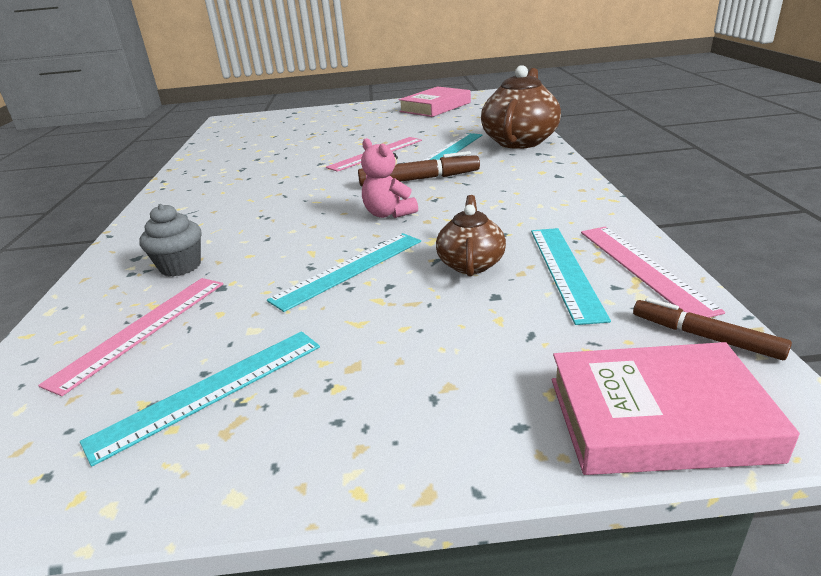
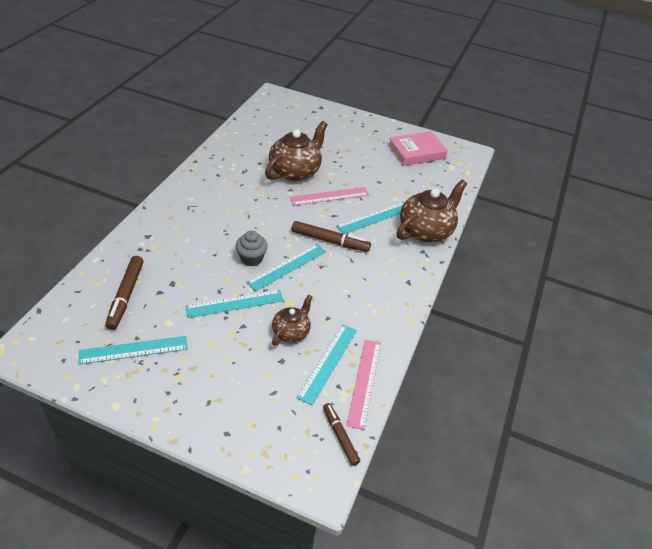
camera: 20 degrees right, 15 degrees up
pink ruler [38,278,223,396] -> brown marker [105,256,144,330]
grey cupcake [139,204,201,277] -> grey cupcake moved to [236,230,268,267]
pink teddy bear [361,138,418,218] -> turquoise ruler [247,244,326,291]
pink book [552,342,800,475] -> none
none -> brown teapot [265,121,328,181]

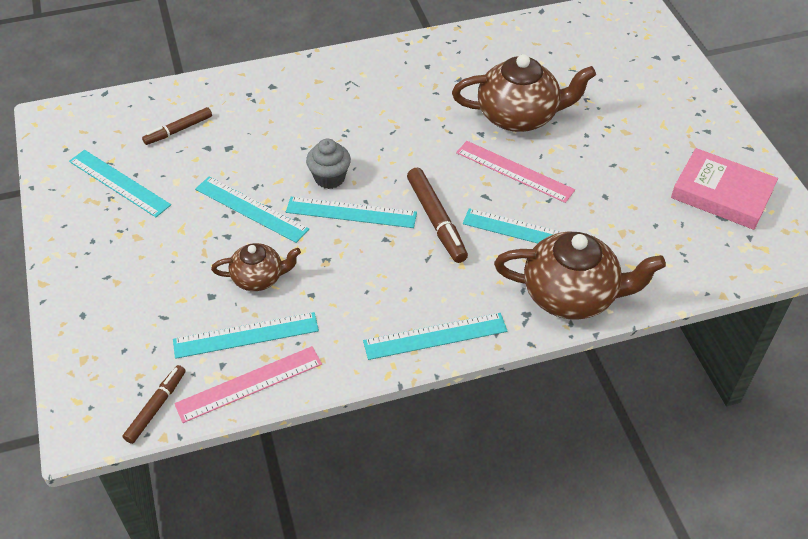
camera: 55 degrees right, 5 degrees up
brown marker [105,256,144,330] -> brown marker [142,107,212,145], size x0.65
none -> turquoise ruler [363,313,508,360]

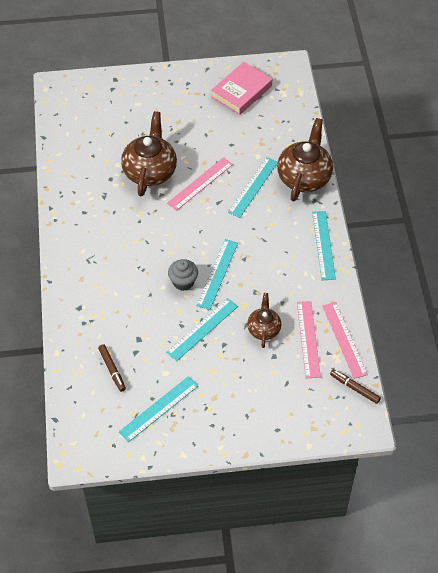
camera: 80 degrees left, 5 degrees up
turquoise ruler [173,312,319,359] -> pink ruler [297,301,321,378]
brown marker [407,168,468,263] -> none

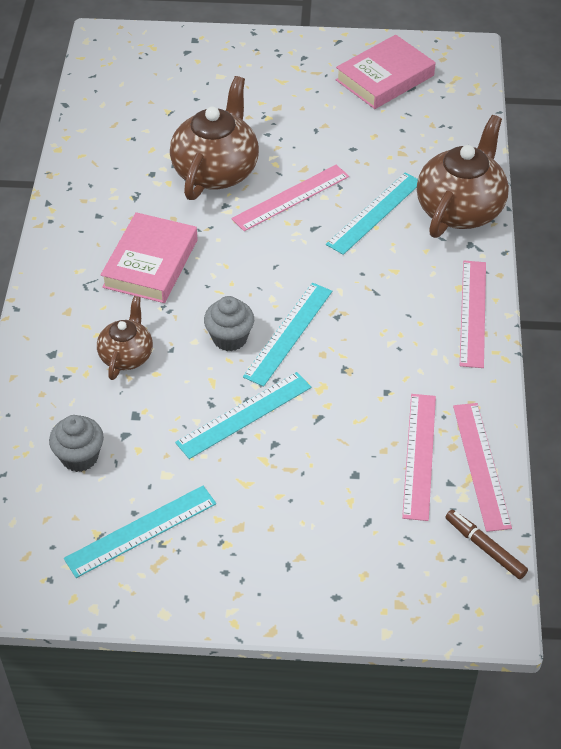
camera: 10 degrees right, 5 degrees down
brown marker [98,344,126,392] -> grey cupcake [49,415,104,472]
brown teapot [247,293,281,348] -> brown teapot moved to [97,296,153,380]
turquoise ruler [312,211,336,280] -> pink ruler [460,261,486,368]
none -> pink book [101,212,198,303]

